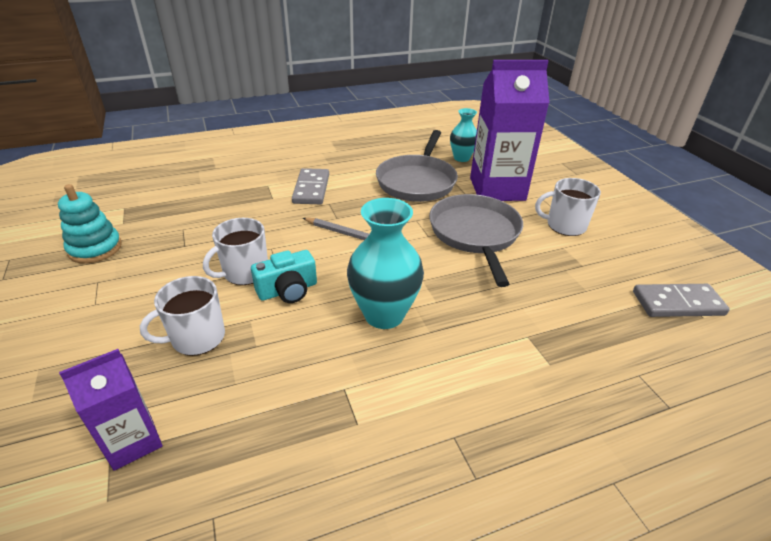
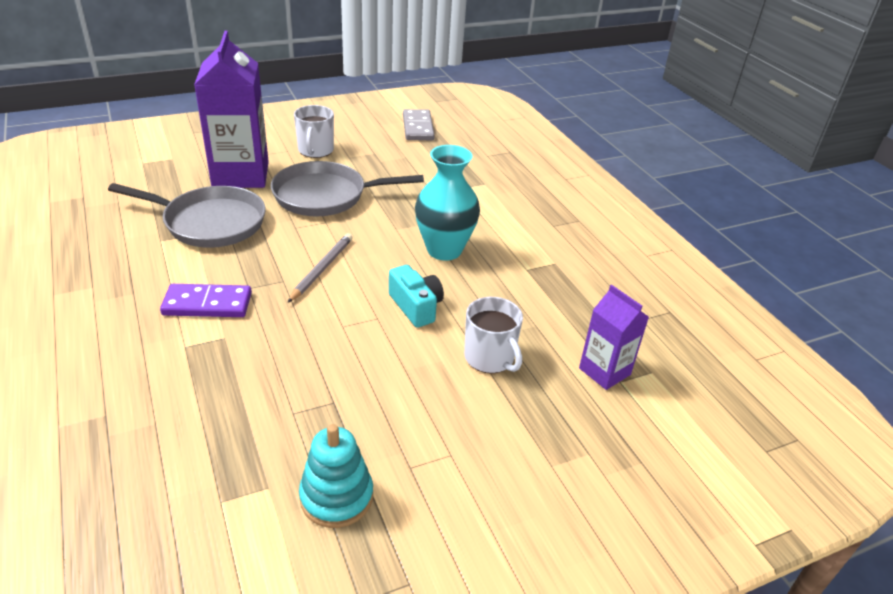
camera: 95 degrees left, 0 degrees up
white mug [203,218,268,285] -> none
grey domino [292,168,329,204] -> purple domino [160,284,252,317]
turquoise vase [450,108,477,162] -> none

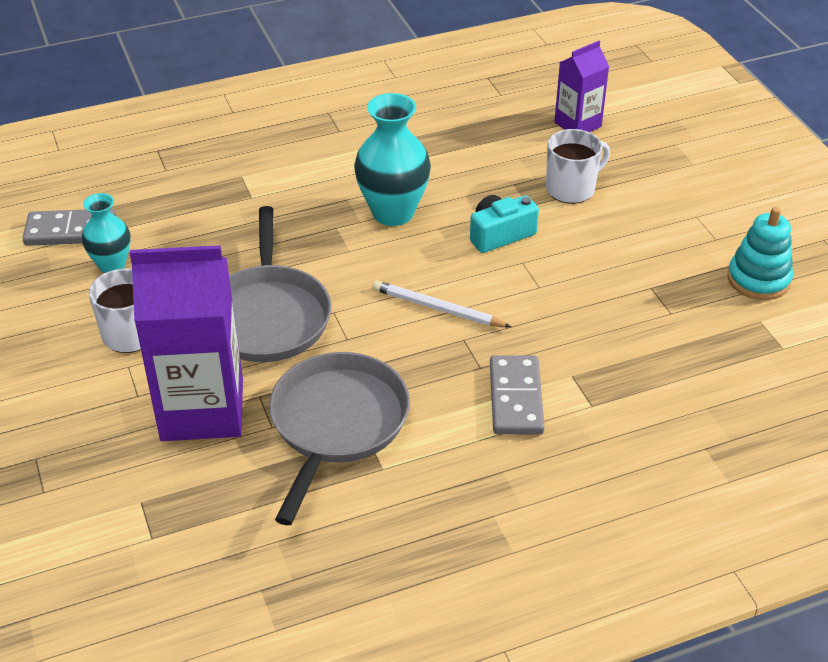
camera: 85 degrees left, 5 degrees up
purple domino [160,284,252,317] -> grey domino [490,355,544,434]
grey pencil [287,233,353,303] -> white pencil [373,281,511,327]
none -> turquoise vase [82,193,131,273]

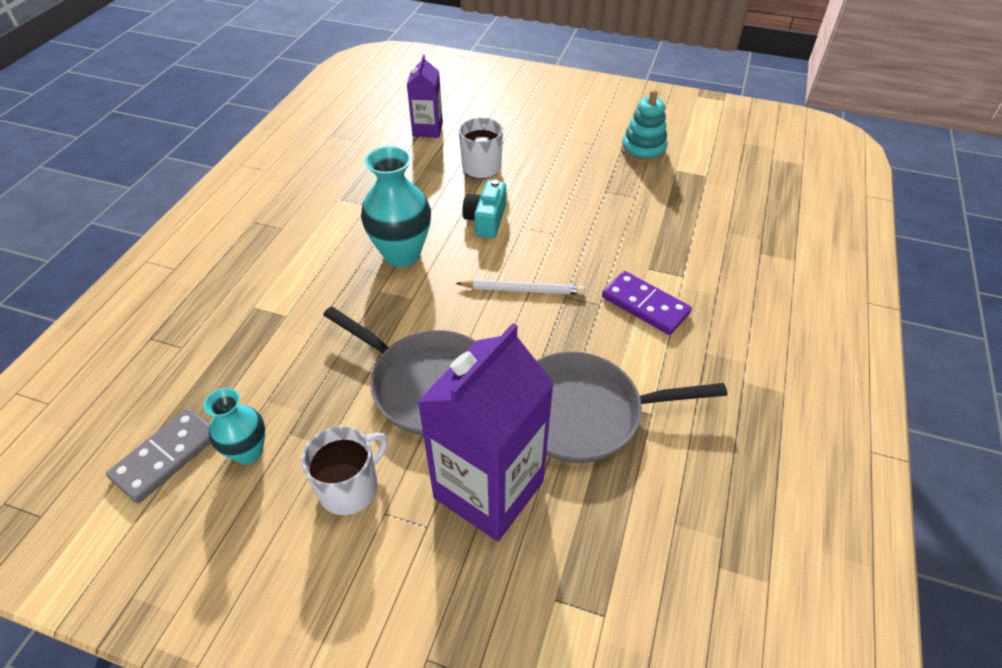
camera: 50 degrees left, 5 degrees up
grey pan [269,352,410,525] -> grey pan turned 60 degrees counterclockwise [536,352,727,463]
white pencil [373,281,511,327] -> white pencil turned 150 degrees counterclockwise [456,280,585,295]
grey domino [490,355,544,434] -> purple domino [602,271,692,335]

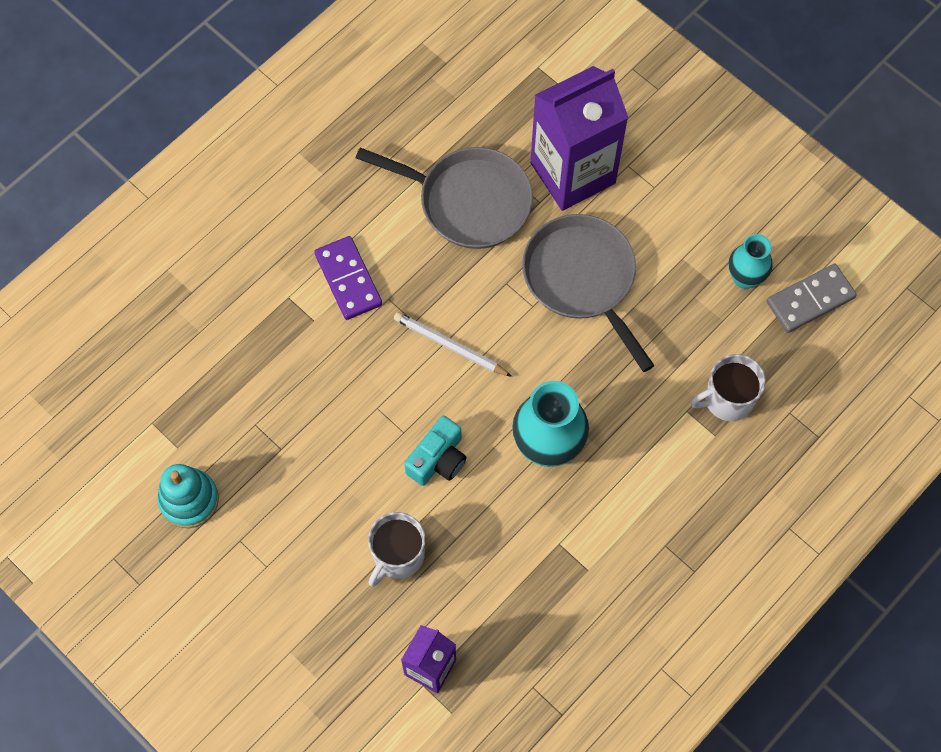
camera: 155 degrees left, 20 degrees up
white mug [301,426,388,515] -> white mug moved to [691,354,766,421]

